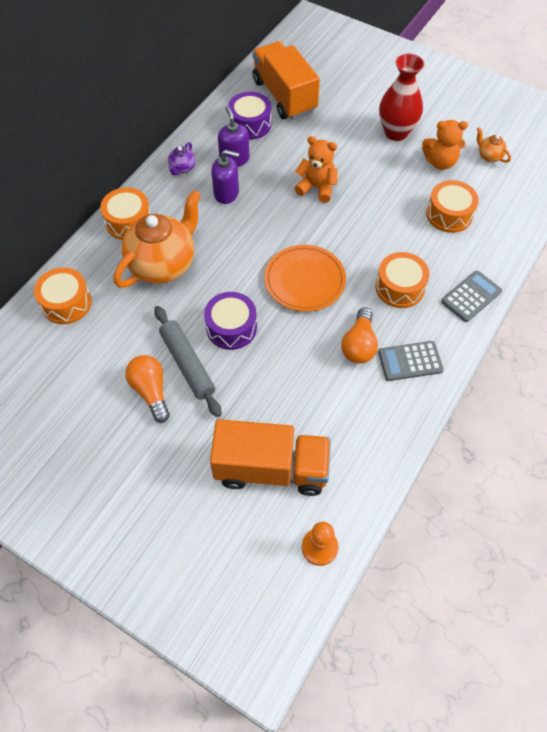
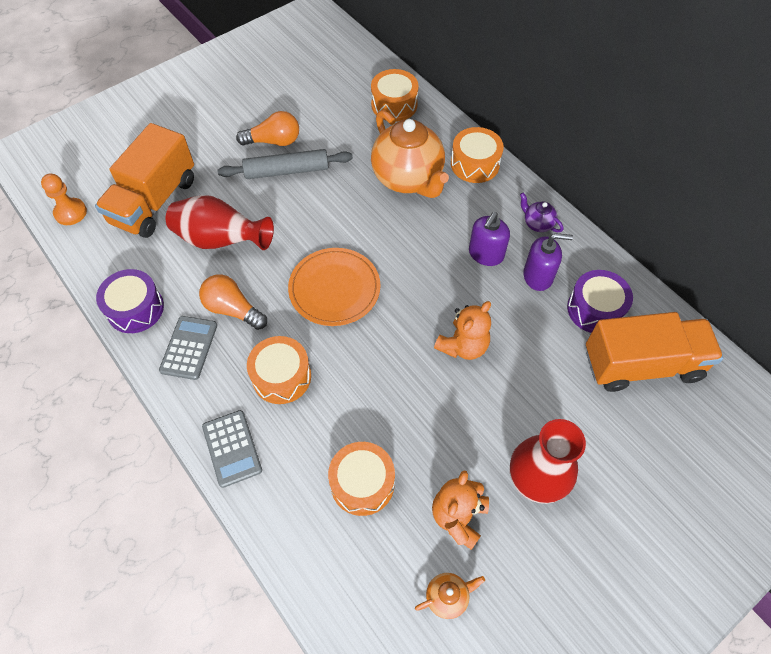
camera: 110 degrees right, 0 degrees up
purple drum [204,292,257,350] -> purple drum moved to [96,269,164,333]
none -> red vase [166,195,274,250]

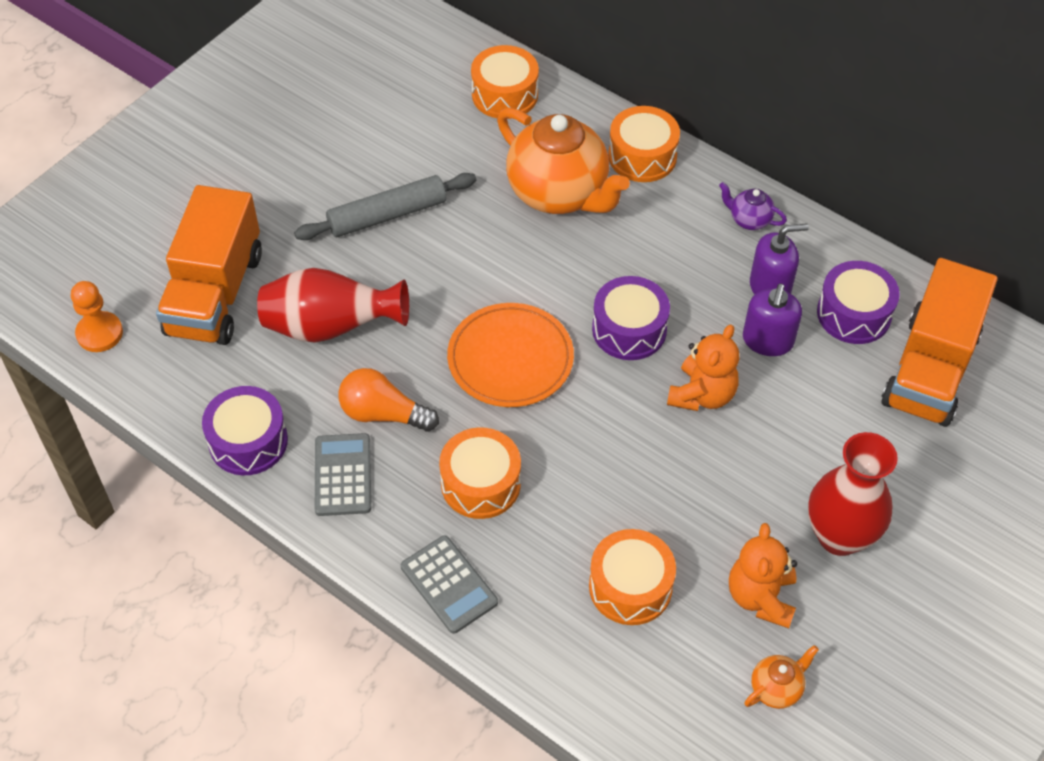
camera: 15 degrees left, 5 degrees down
orange light bulb [236,111,299,146] -> none
purple soap dispenser [469,212,510,266] -> purple soap dispenser moved to [743,283,802,356]
orange truck [586,312,724,392] -> orange truck turned 135 degrees clockwise [881,258,997,427]
none -> purple drum [592,276,670,360]

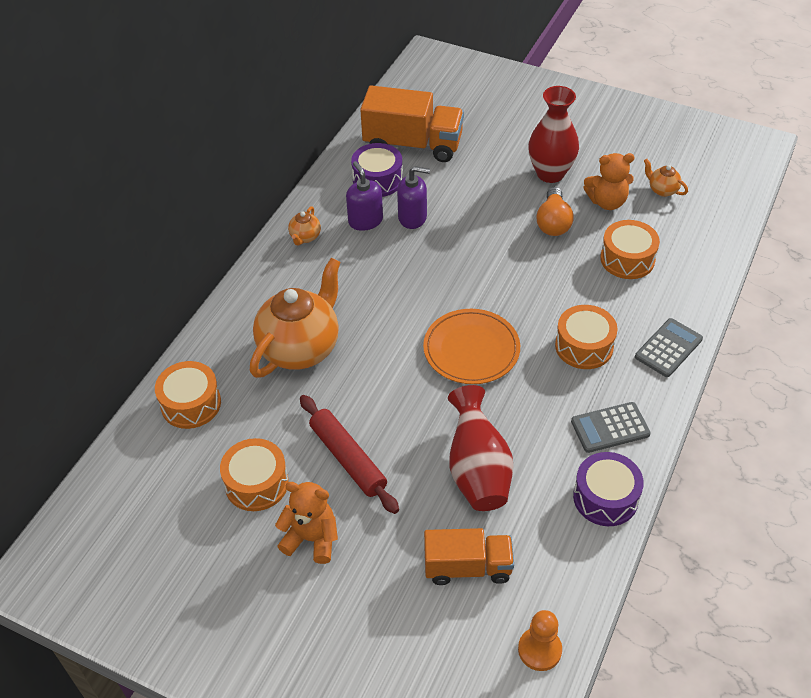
camera: 100 degrees left, 5 degrees down
orange truck [156,185,262,345] -> orange truck [424,528,514,585], size x0.65
grey rolling pin [294,173,476,240] -> red rolling pin [300,395,399,514]
orange light bulb [338,368,439,432] -> orange light bulb moved to [537,187,574,236]
purple drum [592,276,670,360] -> none
orange drum [608,106,680,182] -> orange drum moved to [220,438,288,511]
orange teddy bear [667,324,739,411] -> orange teddy bear moved to [275,482,338,564]
purple teapot [719,182,787,230] -> orange teapot [288,206,321,246]

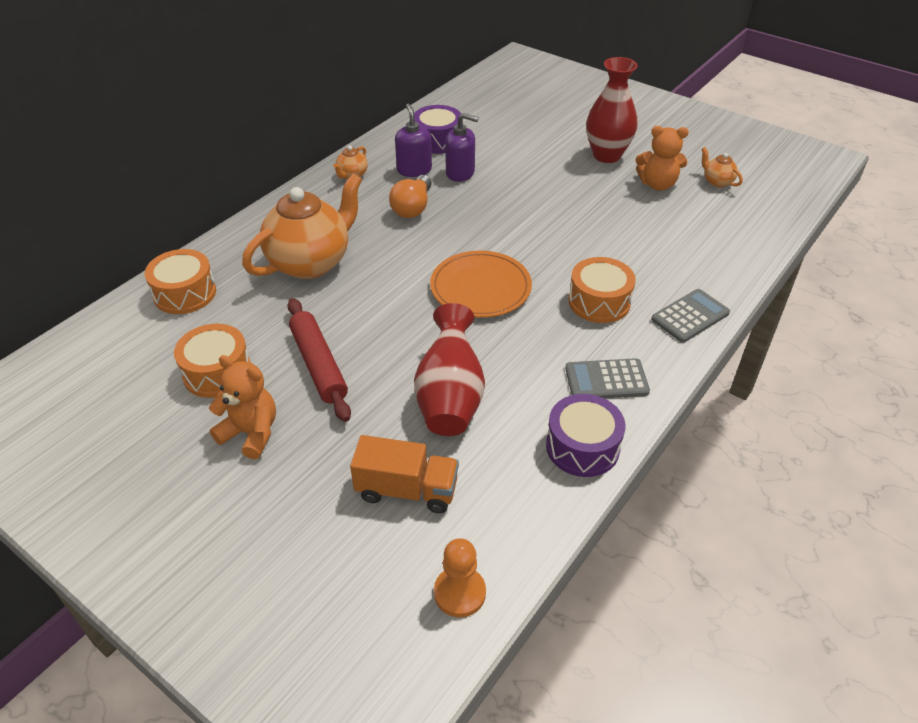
camera: 10 degrees right, 5 degrees down
orange truck [360,85,464,162] -> none
orange light bulb [537,187,574,236] -> orange light bulb moved to [389,175,432,218]
orange drum [600,220,660,279] -> none

